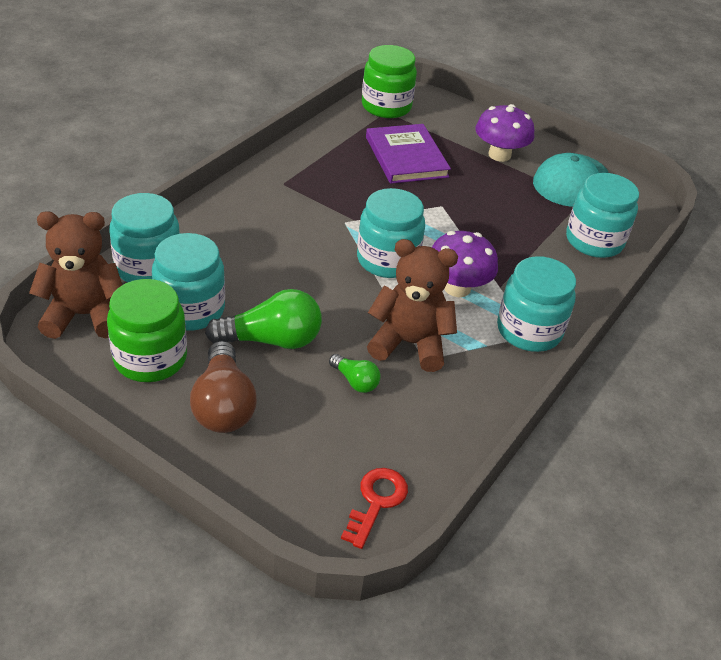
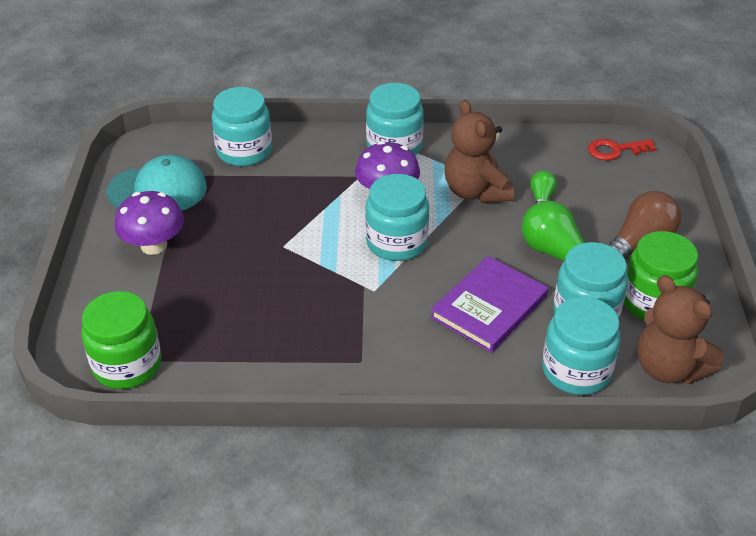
camera: 120 degrees left, 0 degrees up
purple book [366,124,451,184] -> purple book moved to [430,256,548,353]

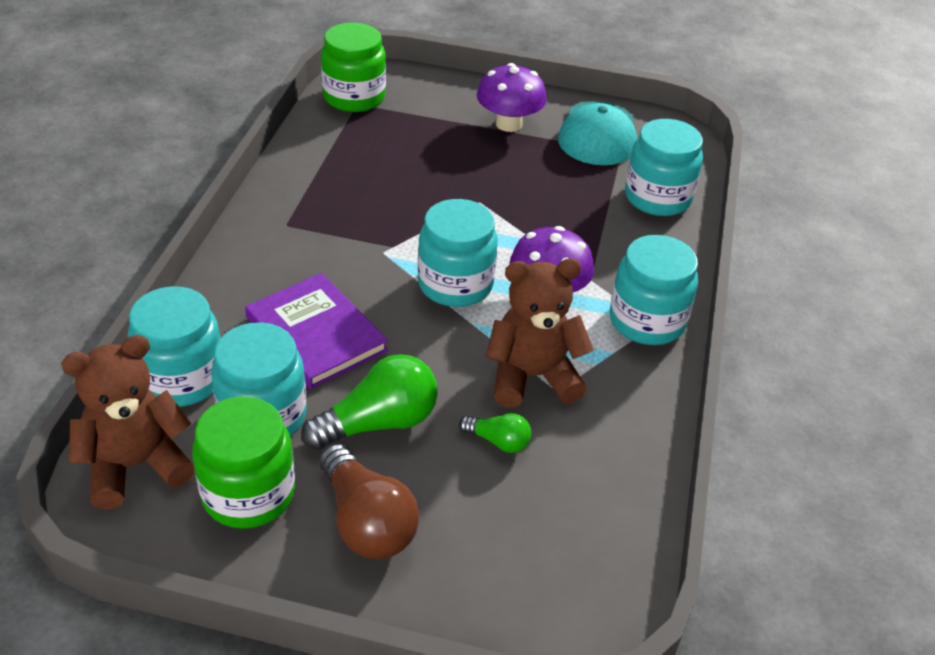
camera: 100 degrees right, 0 degrees up
red key [588,139,656,160] -> none

